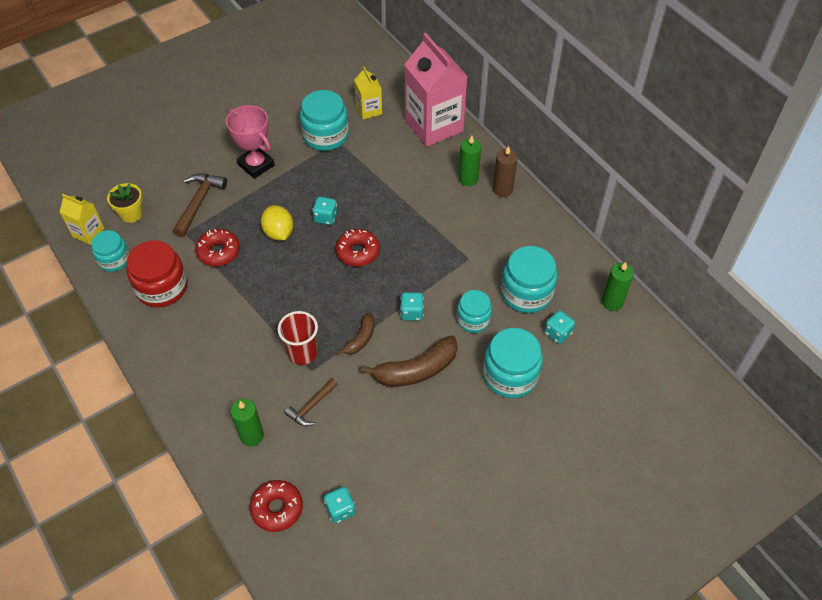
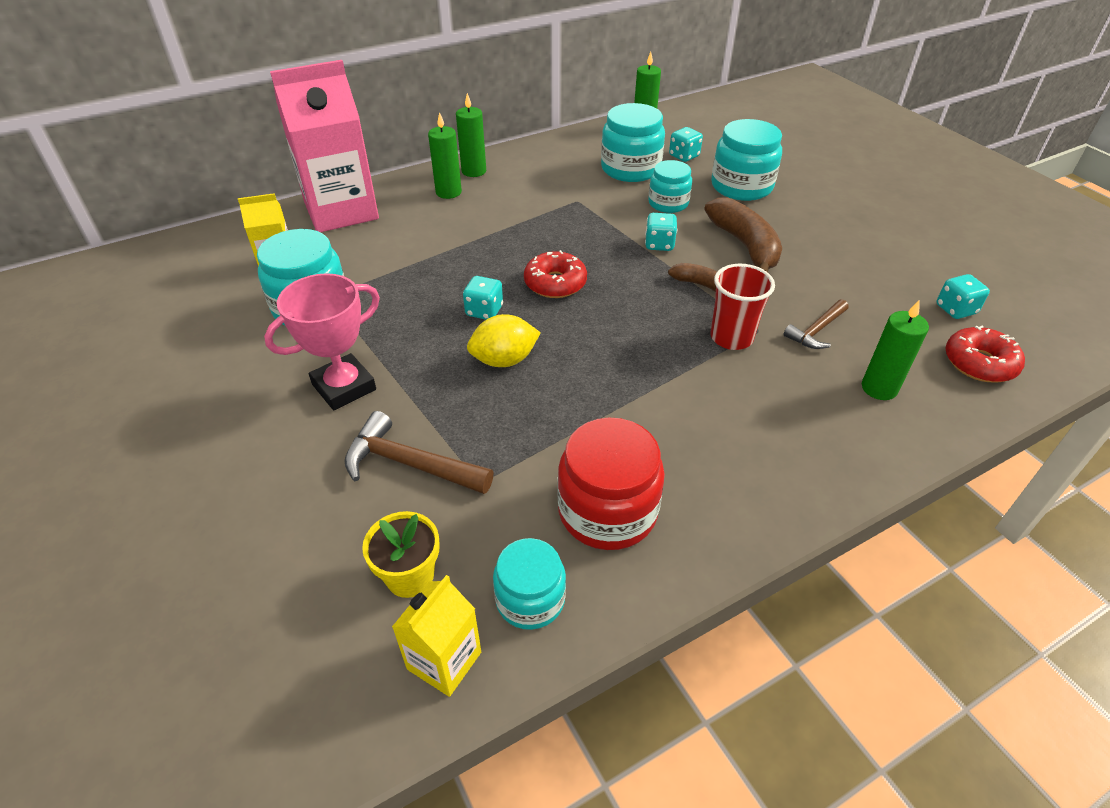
camera: 85 degrees left, 10 degrees down
red donut [195,229,240,267] -> none
brown hammer [285,378,338,426] -> brown hammer turned 90 degrees clockwise [783,299,848,349]
brown candle [493,146,518,197] -> green candle [456,93,486,177]

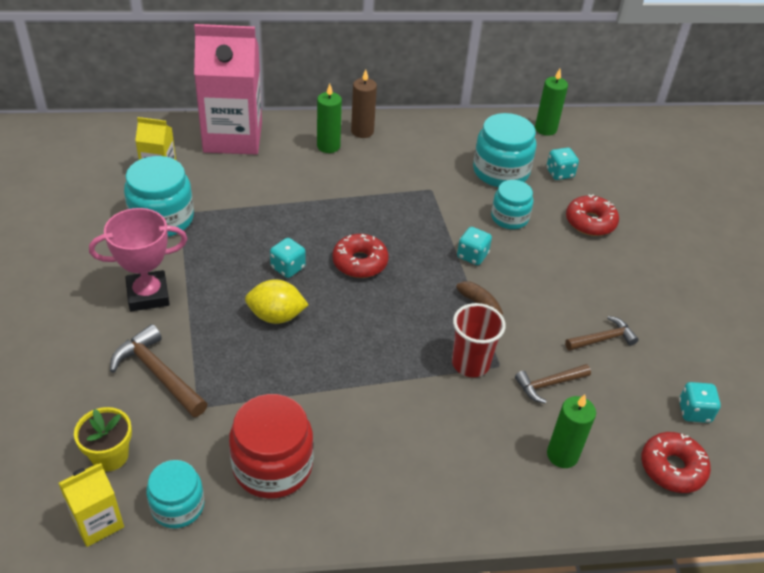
camera: 20 degrees right, 0 degrees up
green candle [456,93,486,177] -> brown candle [351,69,377,138]
brown banana [704,197,782,272] -> none
turquoise jar [711,119,782,201] -> red donut [566,195,619,236]
none -> brown hammer [565,316,639,351]

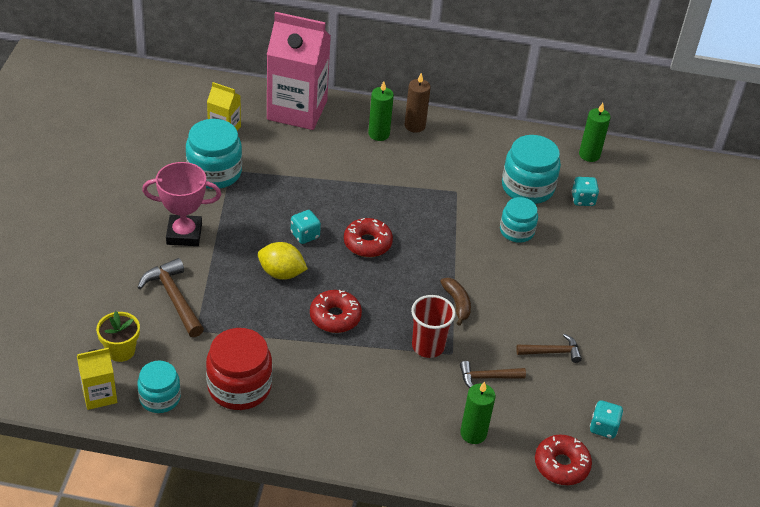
camera: 15 degrees right, 0 degrees up
turquoise dice [457,227,492,265] -> none
red donut [566,195,619,236] -> red donut moved to [310,290,362,333]

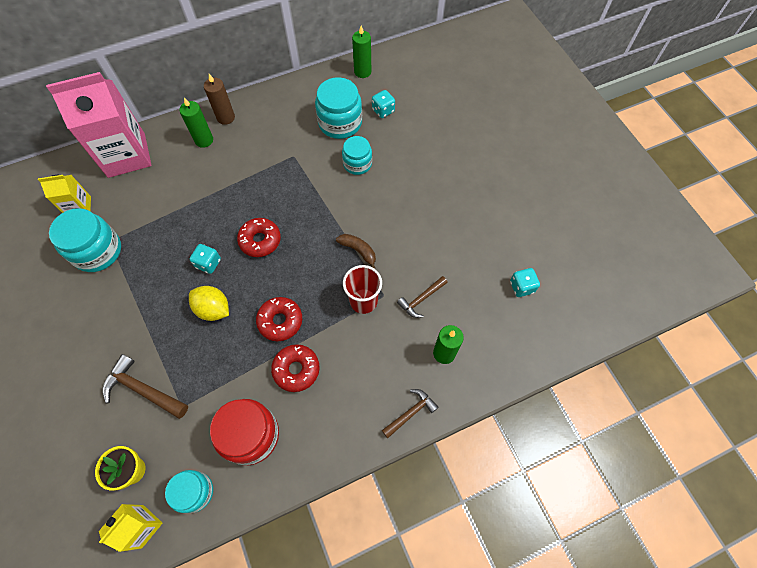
camera: 30 degrees left, 20 degrees up
pink trophy [142,162,221,246] -> none
yellow lemon [258,242,308,280] -> yellow lemon turned 45 degrees clockwise [189,286,229,321]
brown hammer [516,334,582,363] -> brown hammer moved to [382,389,438,438]
red donut [535,435,592,485] -> red donut moved to [271,344,320,392]

